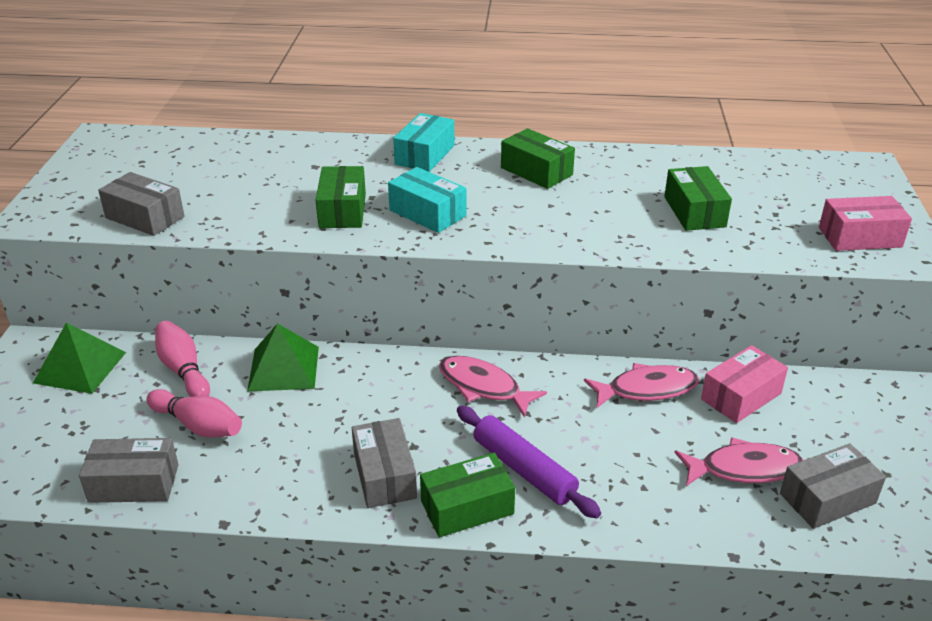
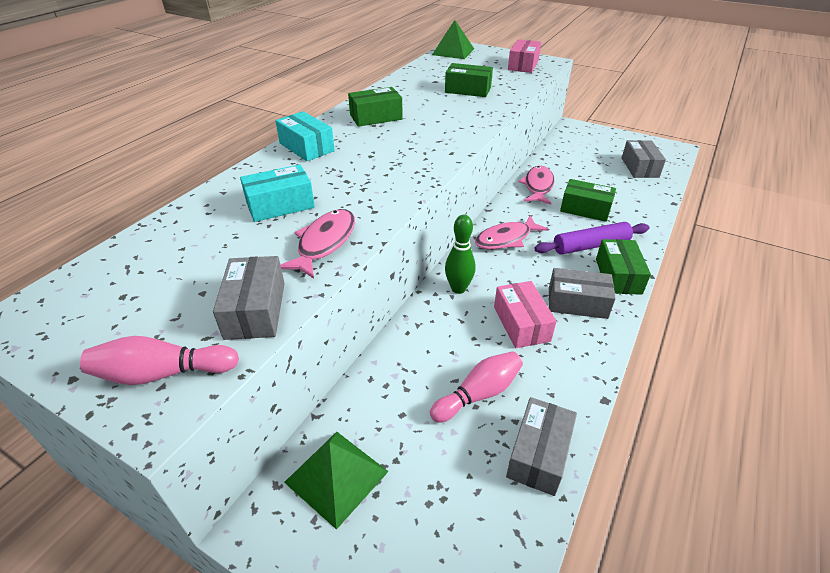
camera: 65 degrees left, 5 degrees up
grey box [98,172,185,236] -> grey box turned 60 degrees counterclockwise [213,256,285,340]
pink bowling pin [155,321,210,397] -> pink bowling pin moved to [80,336,239,385]
green pyramid [247,323,319,391] -> green pyramid moved to [432,20,474,59]
green box [316,166,366,228] -> green box moved to [560,179,616,222]
turquoise box [388,167,466,233] -> turquoise box moved to [240,164,315,222]
pink fish [675,437,804,486] -> pink fish moved to [280,209,355,279]
pink box [701,345,788,423] -> pink box moved to [494,281,557,348]
none -> green bowling pin [445,215,475,294]

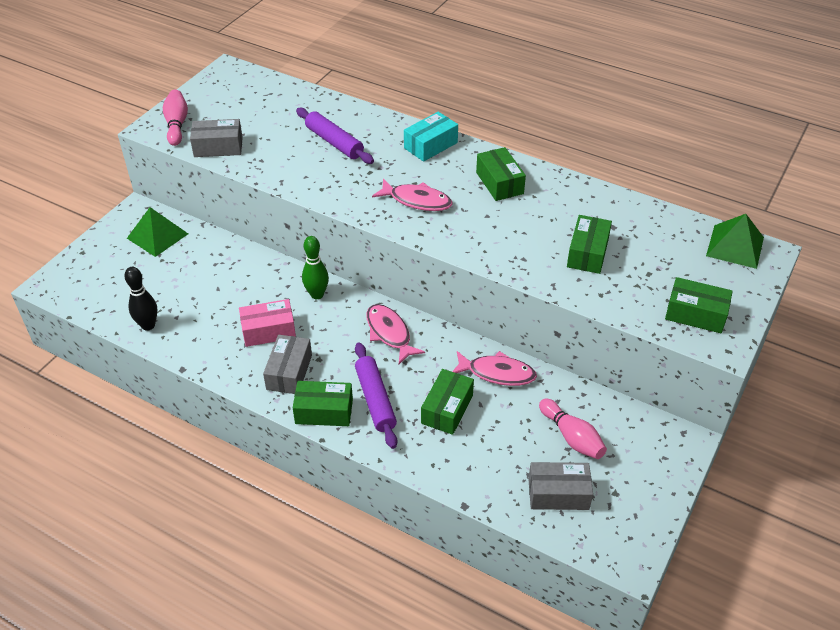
camera: 90 degrees right, 5 degrees up
turquoise box [240,164,315,222] -> purple rolling pin [296,108,374,164]
pink fish [280,209,355,279] -> pink fish moved to [372,179,453,211]
pink bowling pin [430,351,523,423] -> pink bowling pin moved to [539,398,607,459]
grey box [506,397,577,496] -> black bowling pin [125,267,158,331]
pink box [508,39,541,73] -> green box [665,277,733,333]

